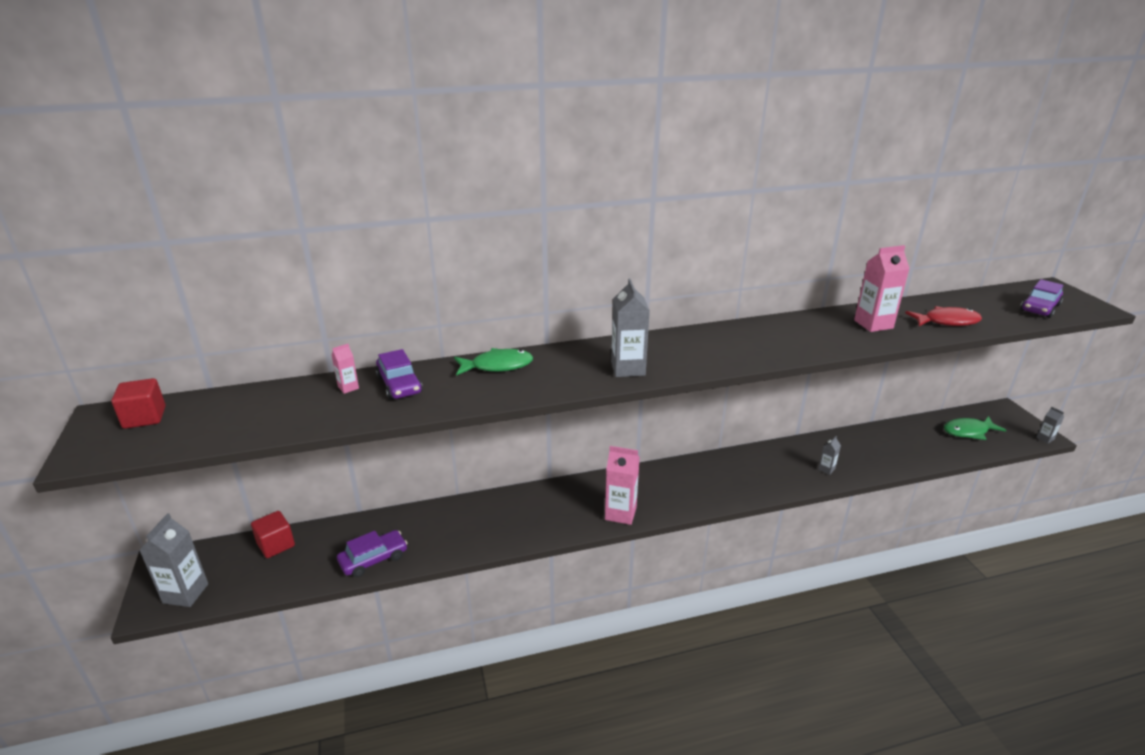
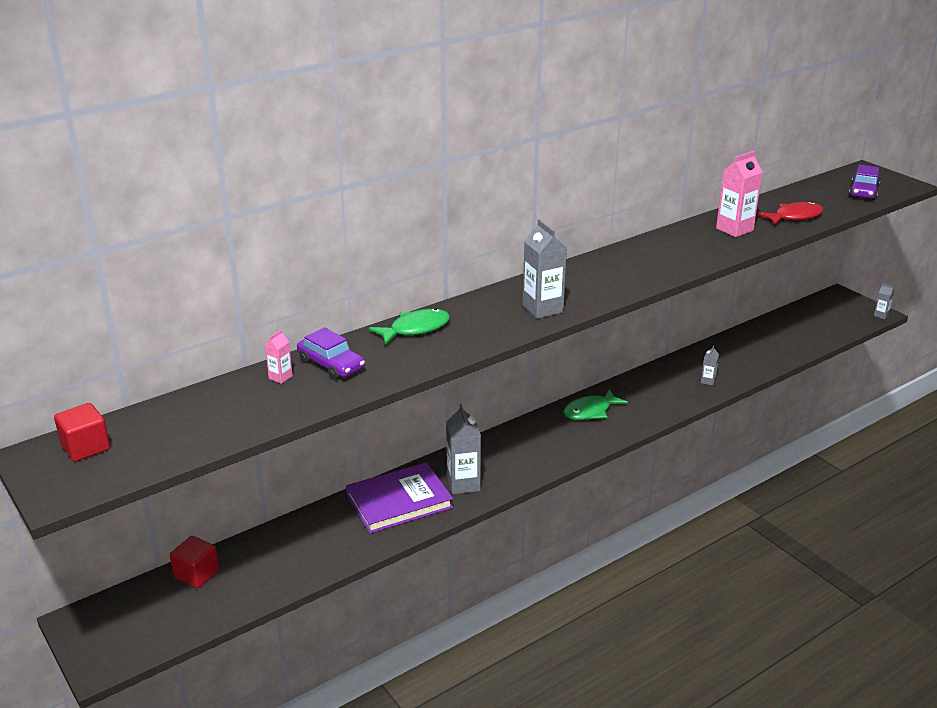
camera: 20 degrees left, 0 degrees up
grey carton [139,513,208,607] -> grey carton moved to [446,404,481,494]
purple car [337,530,408,577] -> none
pink carton [605,446,640,525] -> none
green fish [944,416,1006,440] -> green fish moved to [563,389,628,420]
none -> purple book [346,462,453,534]

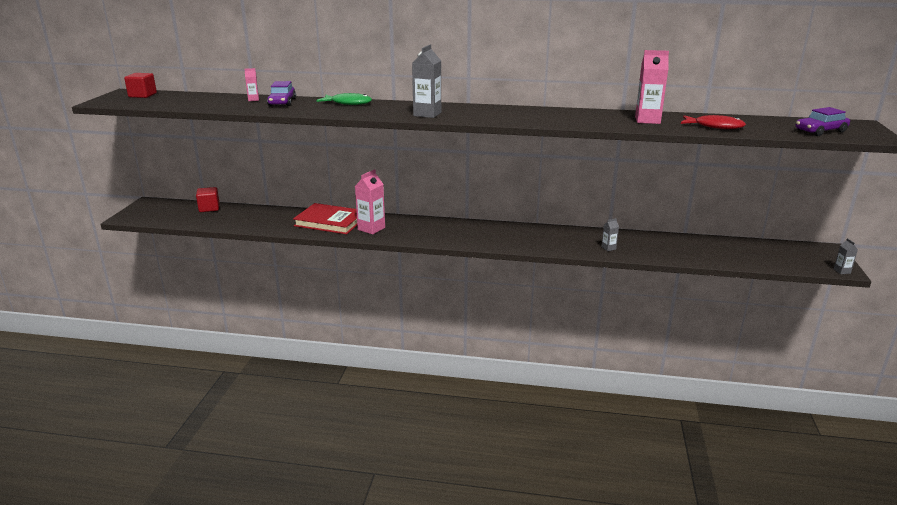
camera: 45 degrees right, 5 degrees down
purple book [346,462,453,534] -> red book [293,203,357,234]
grey carton [446,404,481,494] -> pink carton [355,169,385,234]
green fish [563,389,628,420] -> none

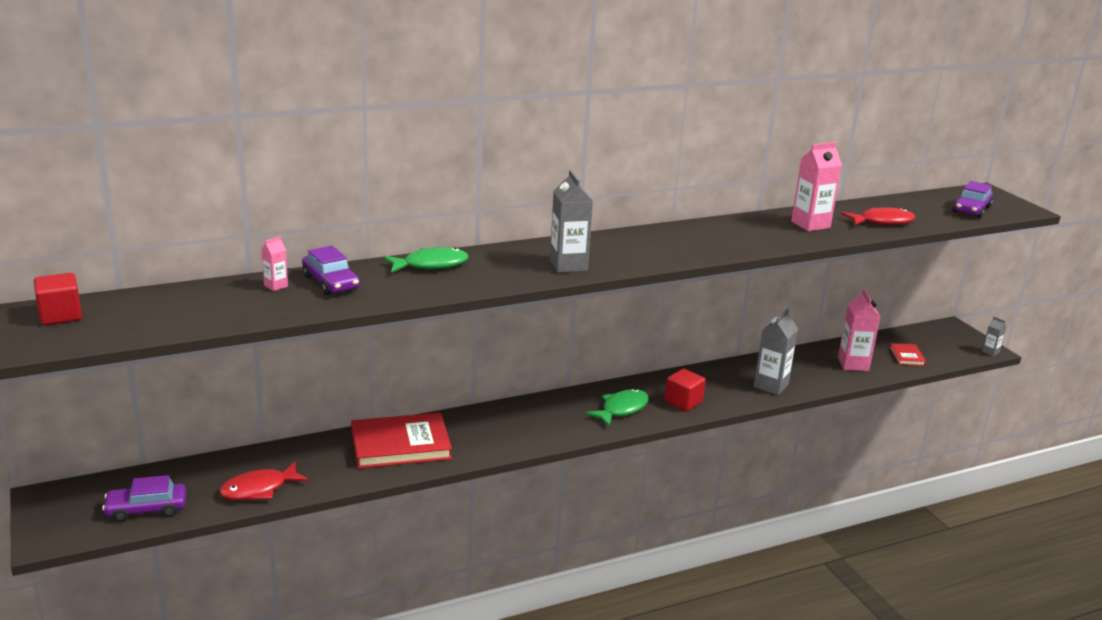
camera: 35 degrees left, 0 degrees up
red cube [196,187,220,212] -> red cube moved to [665,369,706,411]
pink carton [355,169,385,234] -> pink carton moved to [838,289,880,371]
grey carton [601,218,619,251] -> grey carton [754,309,798,395], size x1.99
none -> purple car [102,475,186,522]
none -> red fish [219,462,309,500]
none -> green fish [585,389,649,426]
none -> red book [890,343,926,366]

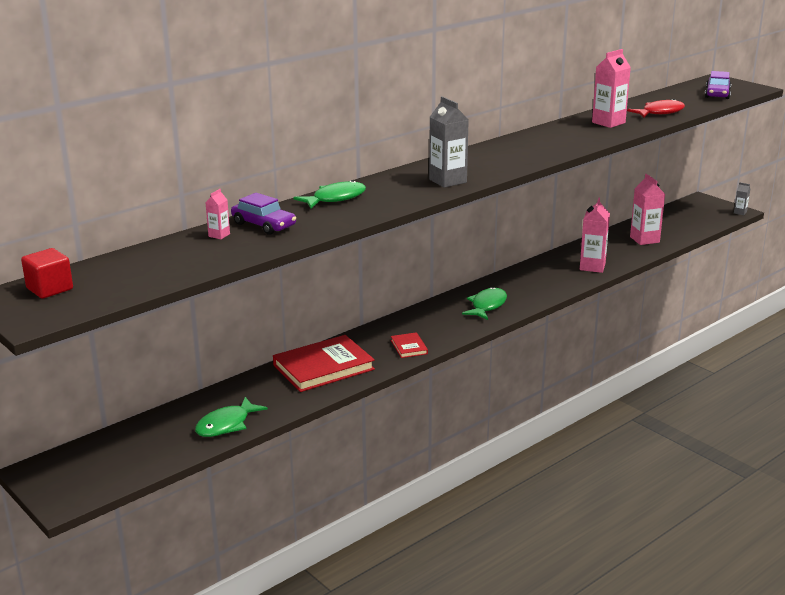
camera: 15 degrees left, 0 degrees up
purple car [102,475,186,522] -> none
red fish [219,462,309,500] -> green fish [195,397,268,437]
red cube [665,369,706,411] -> none
grey carton [754,309,798,395] -> pink carton [580,198,610,273]
red book [890,343,926,366] -> red book moved to [391,332,428,358]

